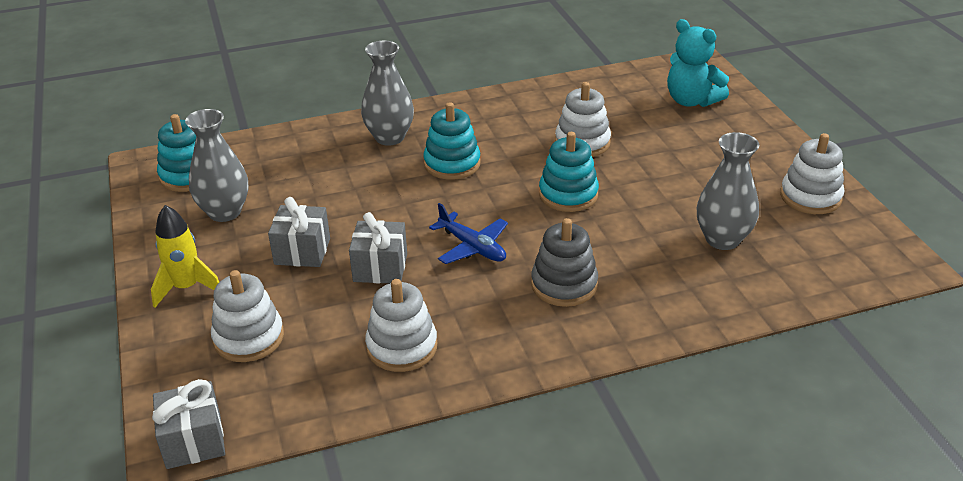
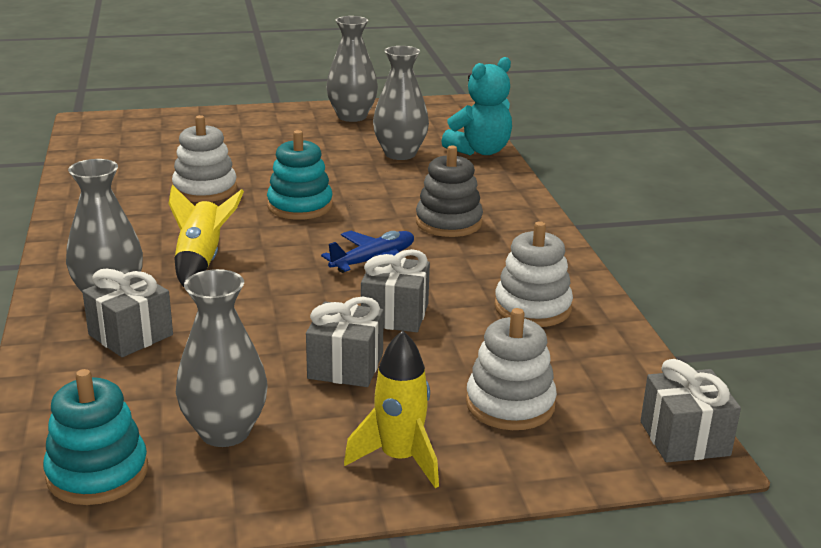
camera: 85 degrees left, 10 degrees down
turquoise stacking toy [423,102,480,180] -> yellow rocket [168,185,244,287]
turquoise teddy bear [667,19,729,107] -> turquoise teddy bear moved to [442,57,512,155]
white stacking toy [780,133,844,214] -> grey vase [326,16,378,122]
none -> grey gift [82,269,173,357]

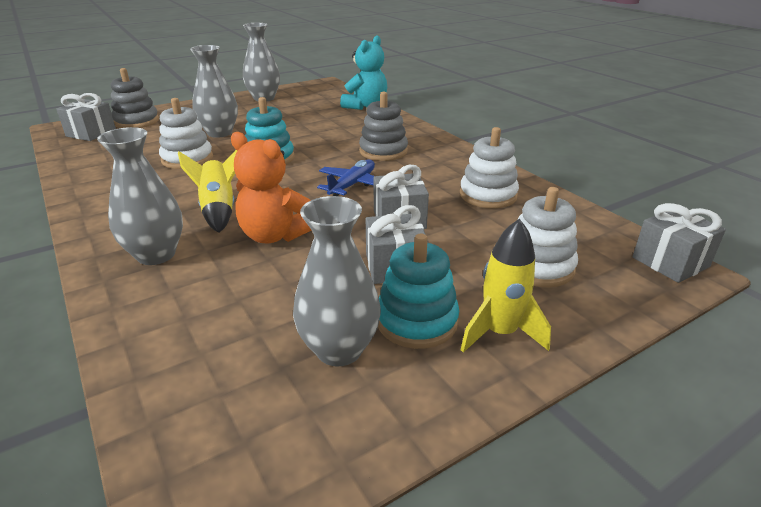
camera: 20 degrees left, 5 degrees up
turquoise stacking toy [43,369,148,505] -> turquoise stacking toy moved to [378,234,459,349]
grey gift [82,269,173,357] -> grey gift moved to [56,93,116,141]
grey vase [373,46,429,160] -> grey vase moved to [190,45,238,138]
none -> grey stacking toy [111,68,159,128]
none -> orange teddy bear [231,132,312,243]

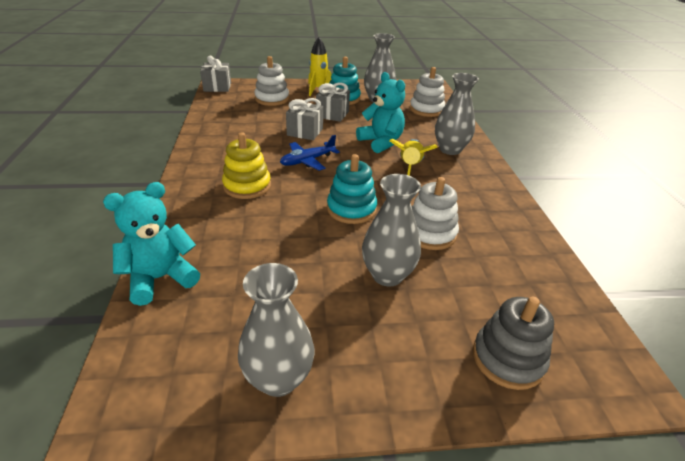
camera: 155 degrees left, 5 degrees up
grey gift [56,93,116,141] -> none
orange teddy bear [231,132,312,243] -> turquoise teddy bear [356,72,405,153]
grey stacking toy [359,92,408,161] -> yellow stacking toy [222,132,271,199]
white stacking toy [460,127,519,208] -> white stacking toy moved to [410,67,445,117]

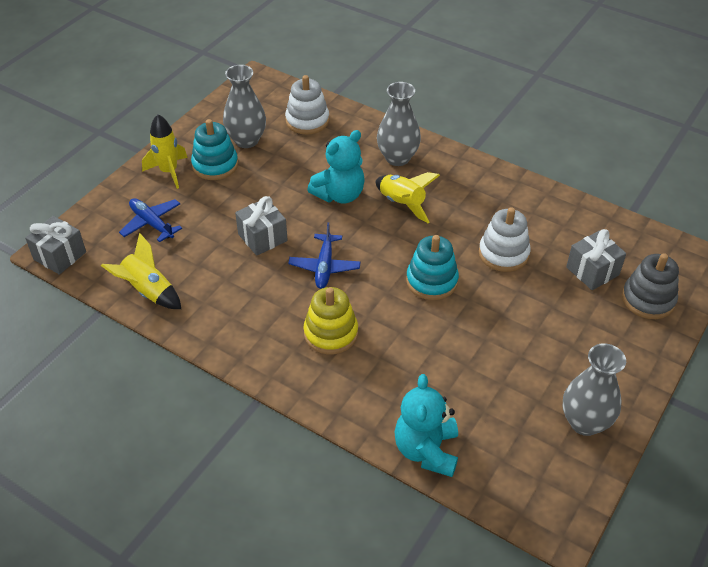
camera: 50 degrees left, 10 degrees up
white stacking toy [254,56,289,106] -> blue plane [119,198,182,242]
grey gift [316,82,350,122] -> grey gift moved to [566,229,626,290]
turquoise teddy bear [356,72,405,153] -> turquoise teddy bear turned 135 degrees clockwise [307,130,365,204]
grey vase [362,174,421,287] -> none
none -> yellow rocket [101,233,181,309]

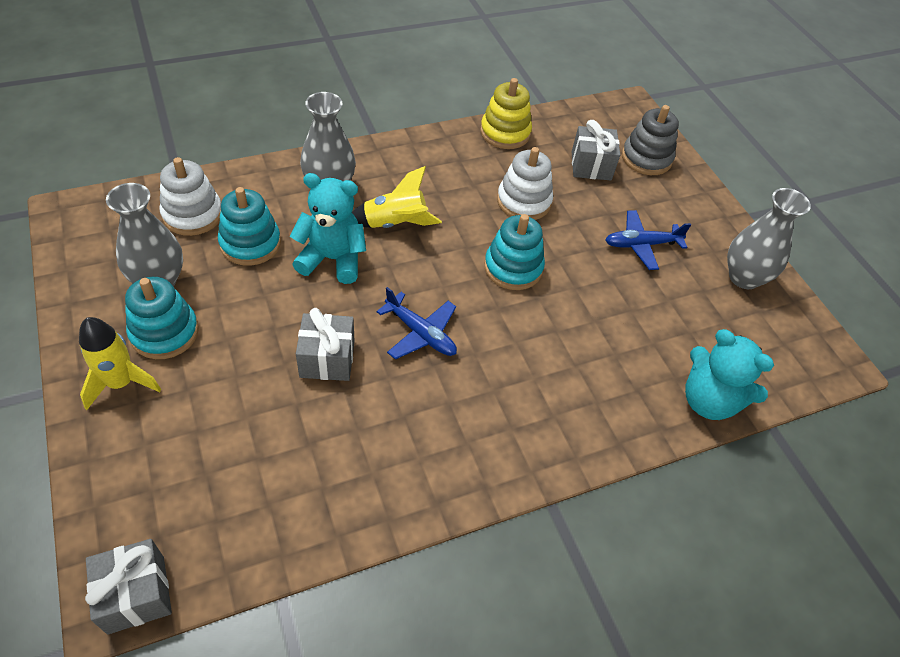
camera: 60 degrees left, 5 degrees up
yellow rocket [101,233,181,309] -> none
blue plane [119,198,182,242] -> blue plane moved to [605,210,691,270]
yellow stacking toy [303,287,358,355] -> yellow stacking toy moved to [480,78,532,149]
turquoise teddy bear [307,130,365,204] -> turquoise teddy bear turned 75 degrees counterclockwise [290,173,366,284]
none -> turquoise stacking toy [218,187,281,266]

